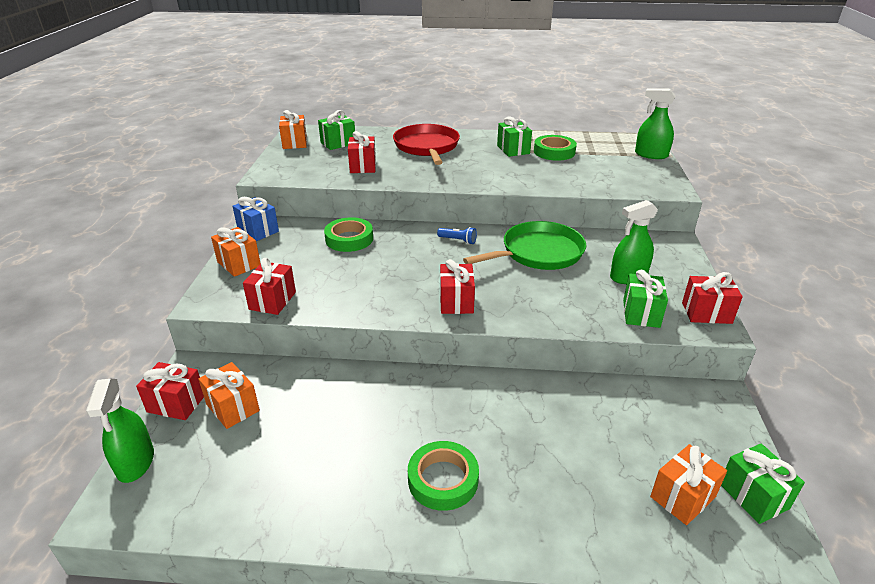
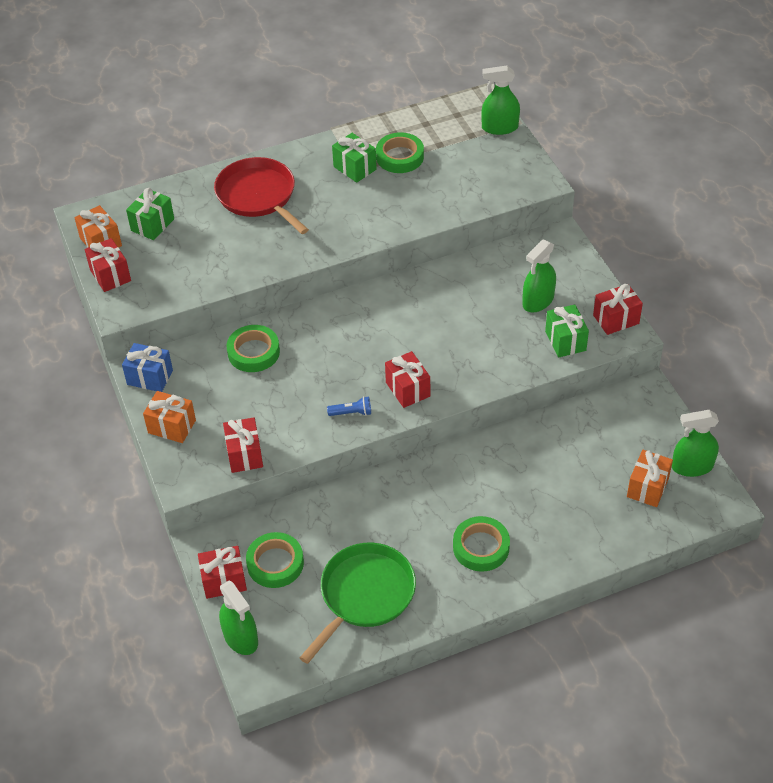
camera: 25 degrees left, 15 degrees up
orange gift [198,362,260,429] -> green tape [246,532,304,588]
red gift [348,131,376,173] -> red gift moved to [85,238,131,292]
blue flashlight [437,227,477,244] -> blue flashlight moved to [327,396,371,416]
green pan [463,221,586,270] -> green pan moved to [300,542,416,664]
green gift [721,444,805,524] -> green spray bottle [672,410,719,477]

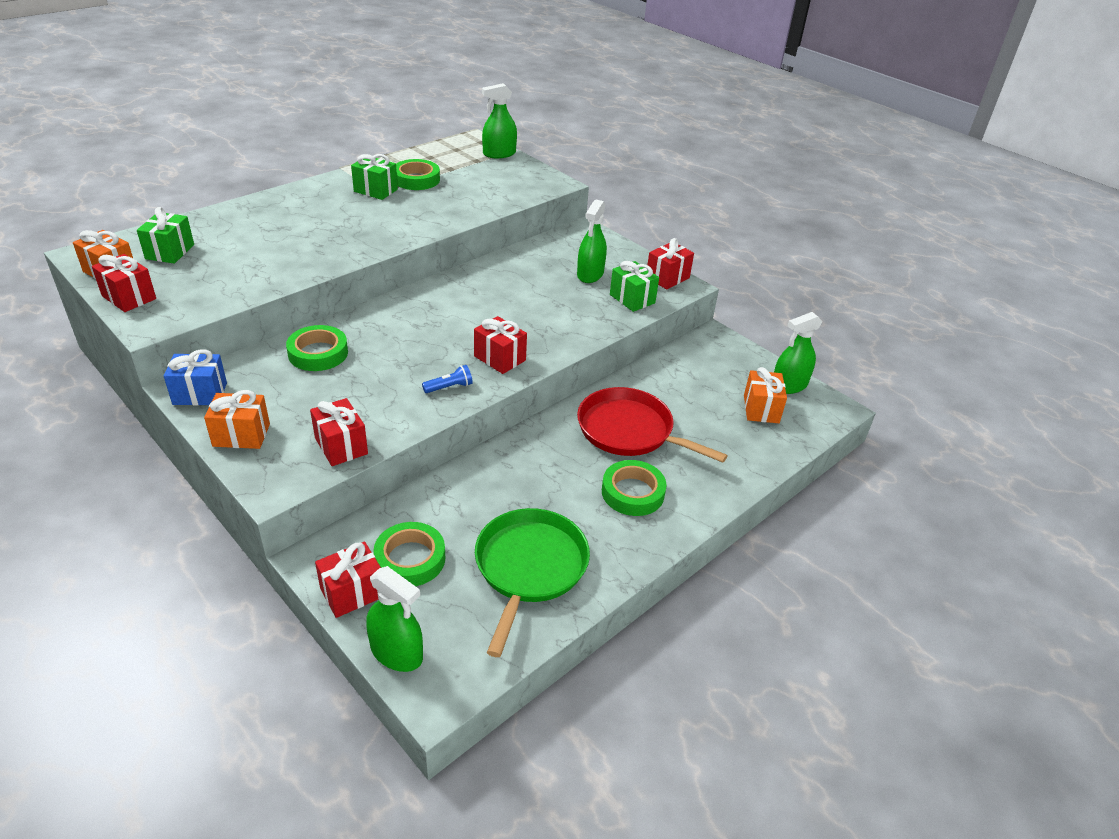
camera: 25 degrees left, 10 degrees down
red pan [214,157,309,234] -> red pan moved to [577,387,728,463]

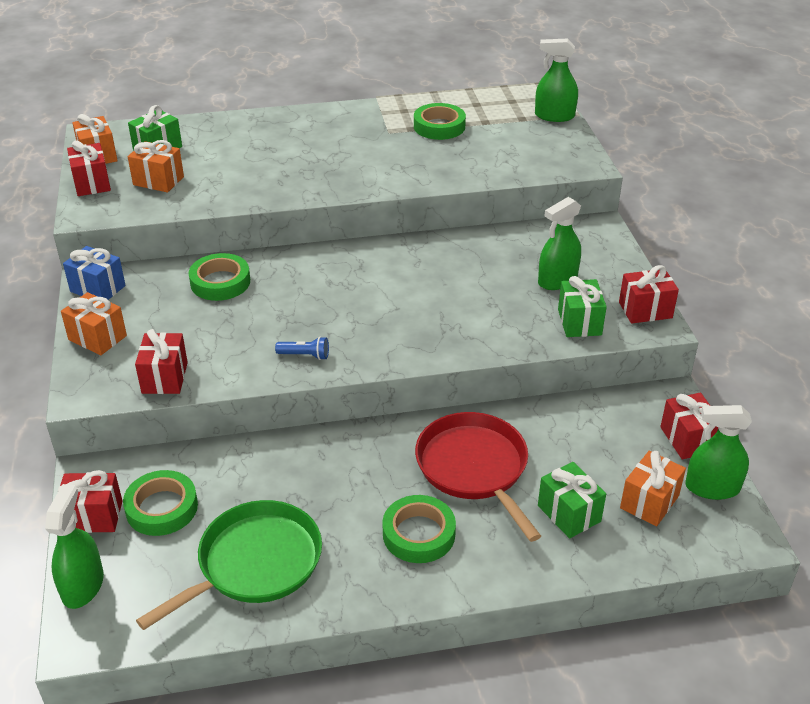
camera: 35 degrees right, 0 degrees up
green gift [351,154,398,200] -> green gift moved to [538,462,606,538]
green spray bottle [366,566,423,672] -> green spray bottle turned 150 degrees counterclockwise [45,484,104,609]
red gift [474,316,527,374] -> red gift moved to [660,393,718,459]
none -> orange gift [128,140,184,193]

